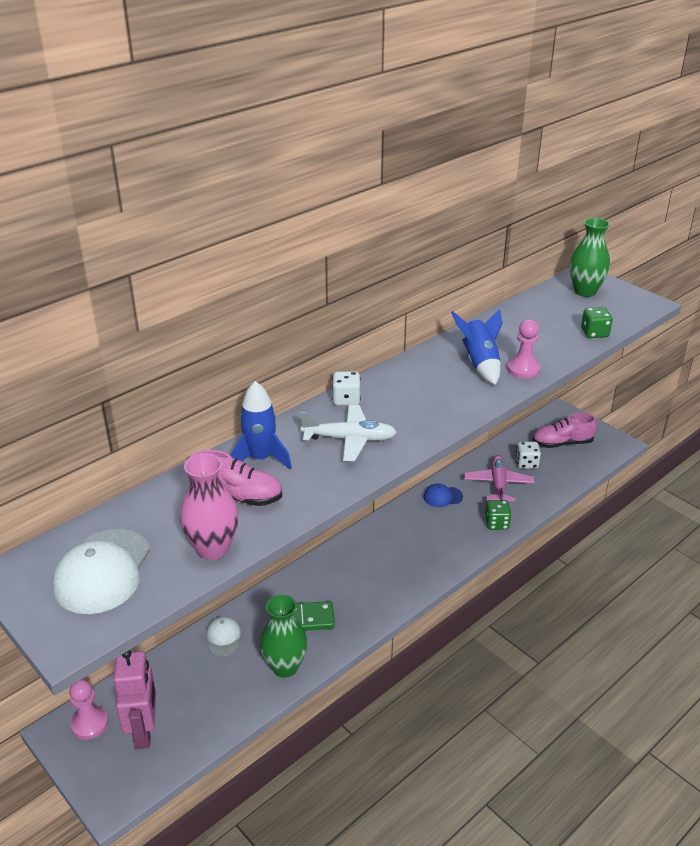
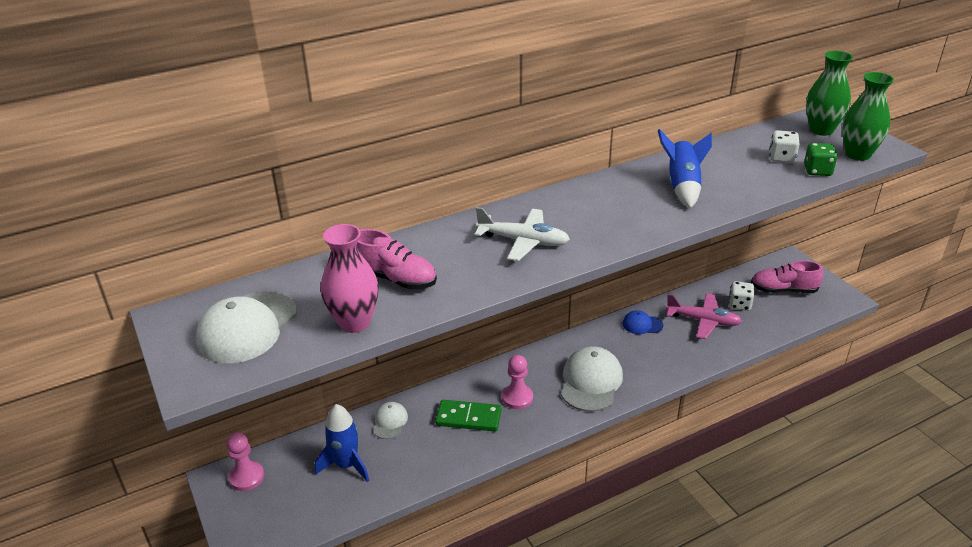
camera: 15 degrees right, 0 degrees up
pink robot [113,650,156,749] -> none
blue rocket [230,381,292,469] -> blue rocket moved to [315,404,369,482]
green vase [260,595,308,678] -> green vase moved to [842,72,894,161]
white dice [332,372,361,406] -> white dice moved to [769,130,800,163]
pink plane [464,455,535,502] -> pink plane turned 90 degrees clockwise [666,293,742,339]
green dice [485,500,512,530] -> none
pink pawn [507,319,540,379] -> pink pawn moved to [502,355,533,409]
none -> white cap [561,346,623,412]

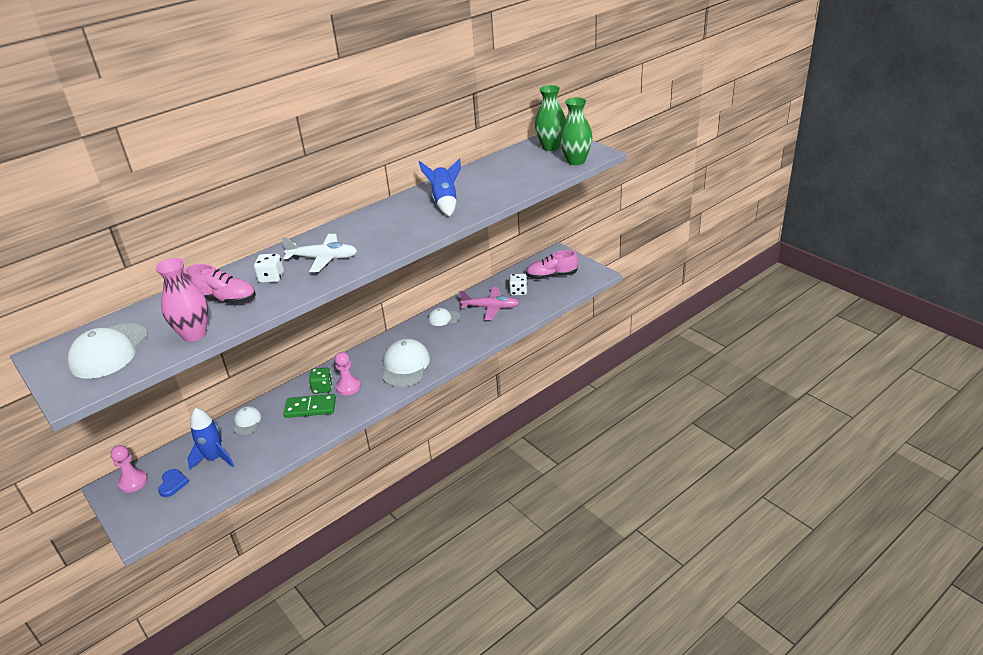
camera: 10 degrees left, 0 degrees up
blue cap [622,310,663,334] -> white cap [428,308,460,326]
white dice [769,130,800,163] -> white dice moved to [254,254,284,283]
green dice [804,143,838,176] -> green dice moved to [309,368,333,394]
none -> blue heart [158,469,189,497]

